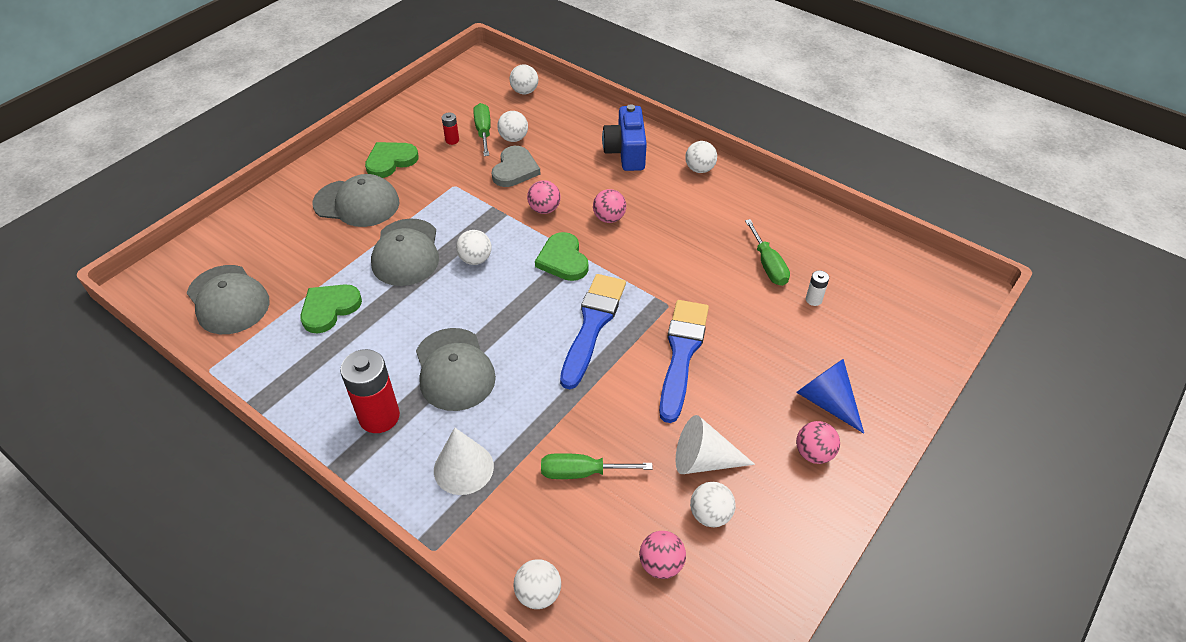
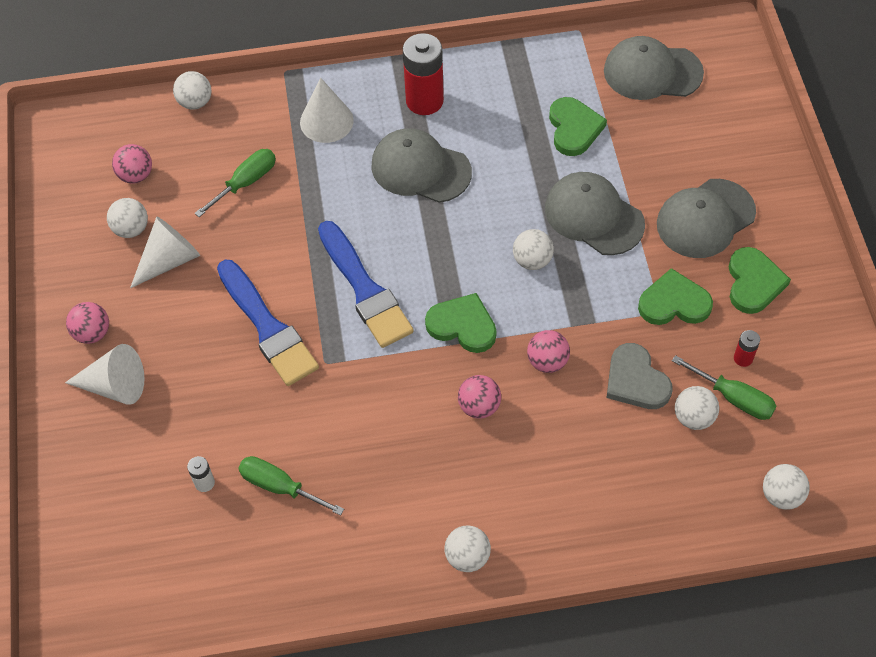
camera: 135 degrees right, 10 degrees up
blue camera [602,104,647,171] -> none
blue cone [796,359,864,433] -> white cone [65,344,145,405]
none -> green heart [638,268,713,325]

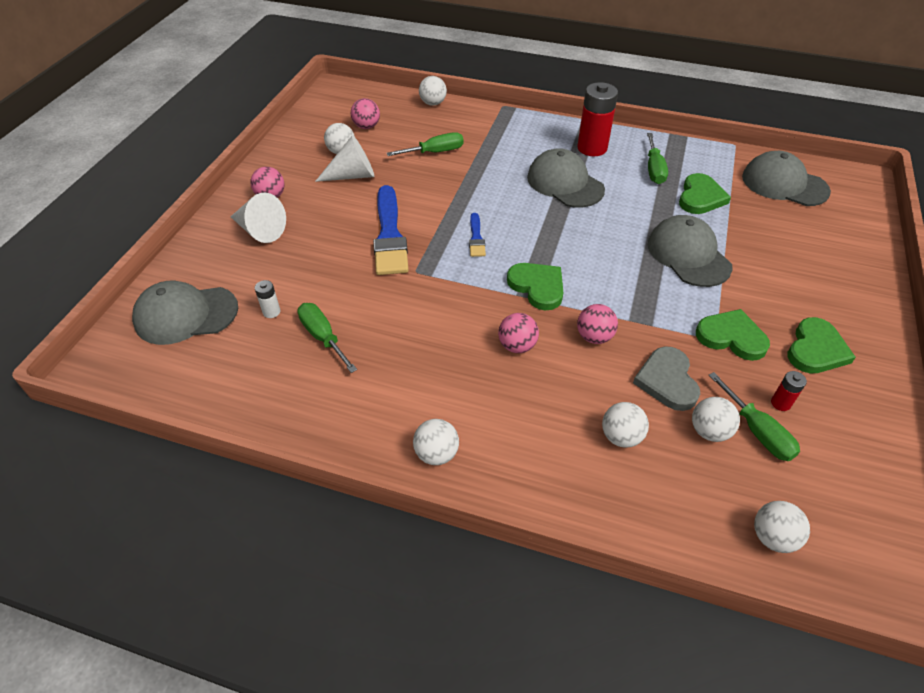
camera: 25 degrees right, 10 degrees down
white cone [300,78,354,143] -> none
blue brush [318,221,414,348] -> blue brush [469,213,486,257], size x0.48
white ball [513,229,554,270] -> white ball moved to [602,402,649,448]
grey cap [657,179,756,258] -> grey cap moved to [132,281,238,345]
none -> green screwdriver [647,133,668,184]

